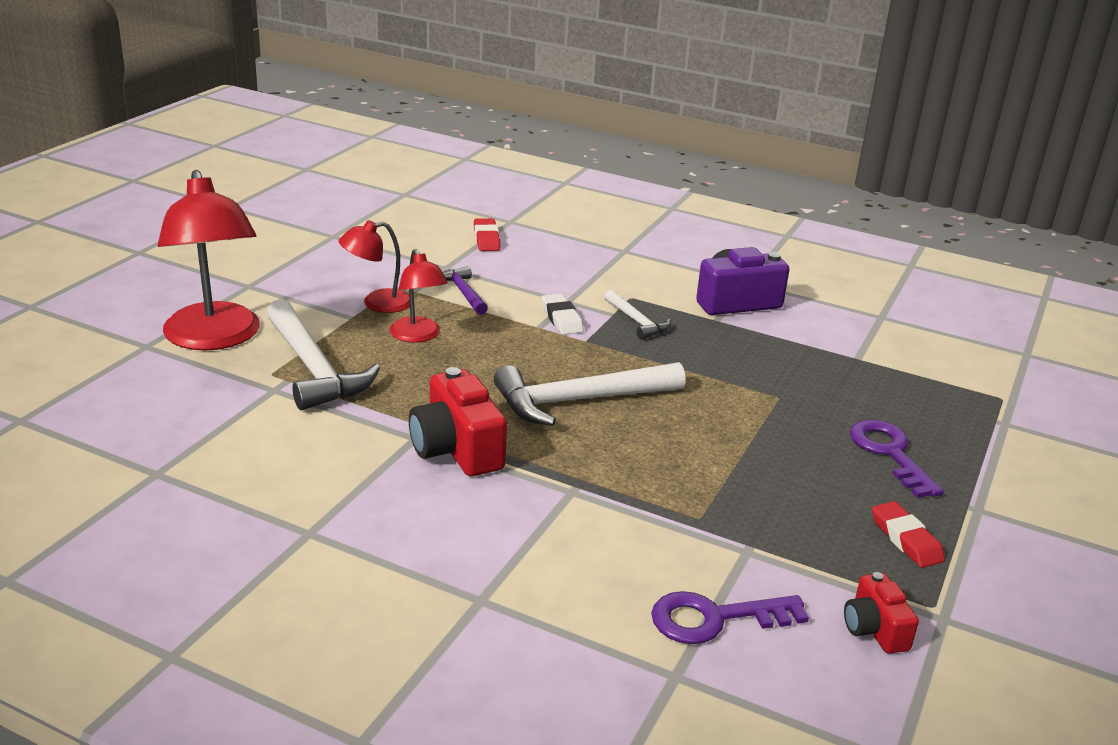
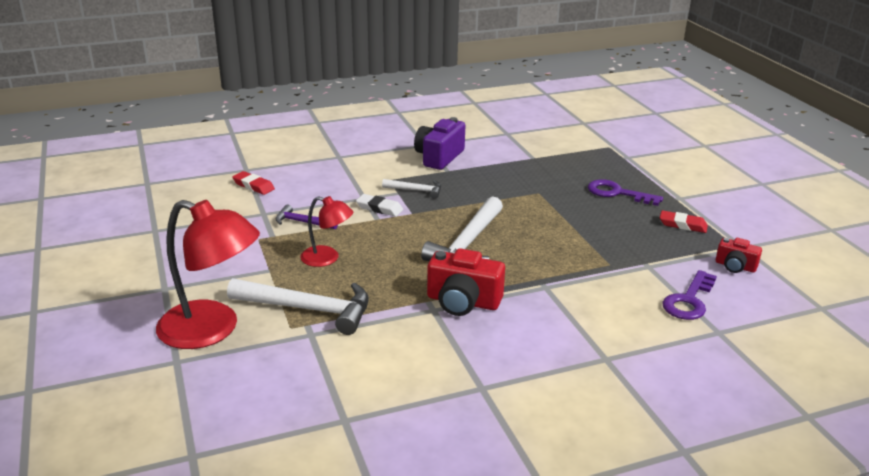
camera: 45 degrees left, 0 degrees up
red lamp [338,220,410,313] -> none

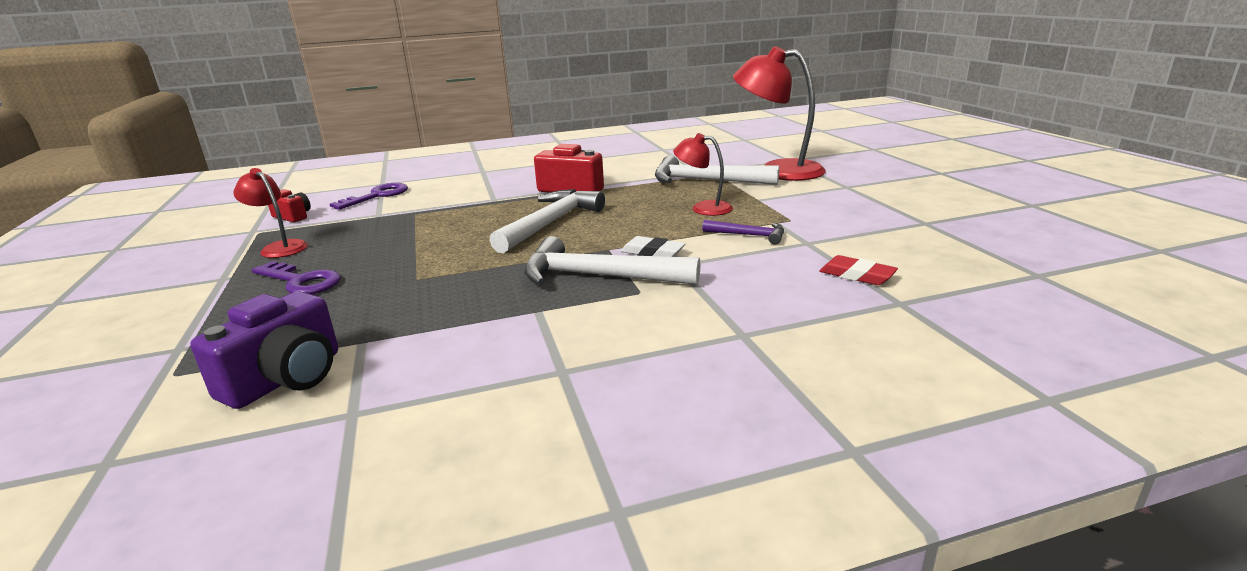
camera: 175 degrees left, 5 degrees down
white hammer [382,179,441,199] -> white hammer [524,236,700,285], size x1.91
purple camera [414,117,465,170] -> purple camera moved to [190,291,338,409]
red eraser [660,210,708,233] -> red lamp [233,168,308,258]

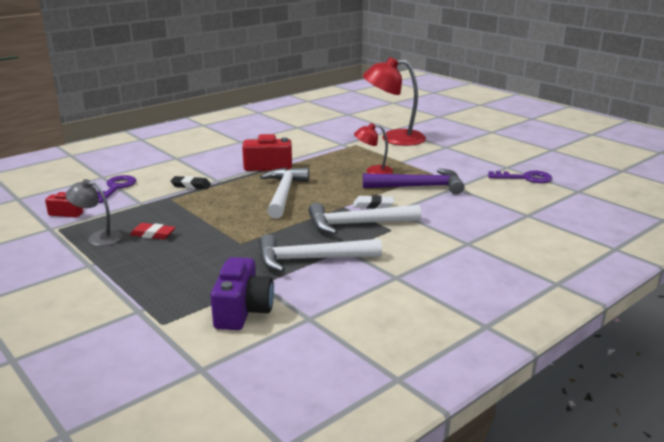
camera: 25 degrees left, 0 degrees up
red lamp [233,168,308,258] -> grey lamp [65,179,123,246]
purple key [252,261,341,294] -> purple key moved to [488,171,552,183]
white hammer [655,155,779,185] -> white hammer moved to [259,234,382,272]
purple hammer [702,220,784,245] -> purple hammer [363,168,465,195], size x1.91
red eraser [819,255,898,285] -> red eraser moved to [130,223,176,239]
none -> black eraser [170,176,211,189]

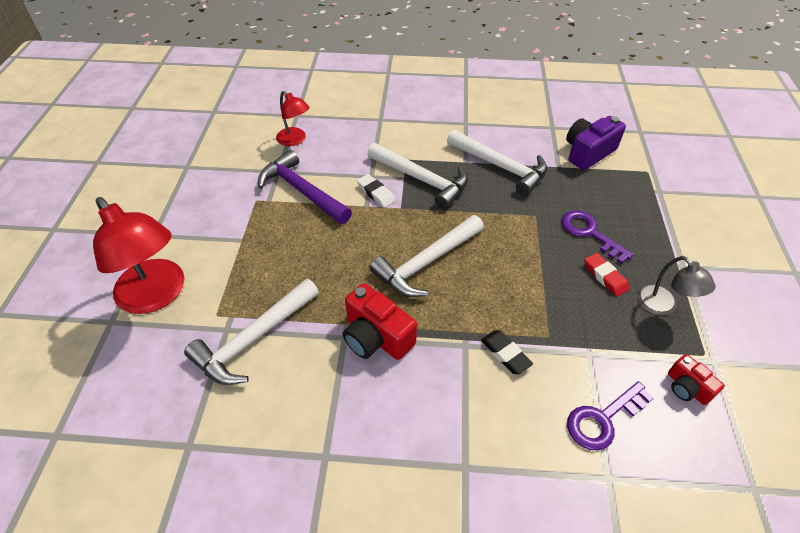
camera: 135 degrees left, 25 degrees up
red lamp [354,123,393,174] -> red lamp moved to [276,91,310,146]
purple key [488,171,552,183] -> purple key moved to [561,210,634,264]
none -> white hammer [184,279,319,385]

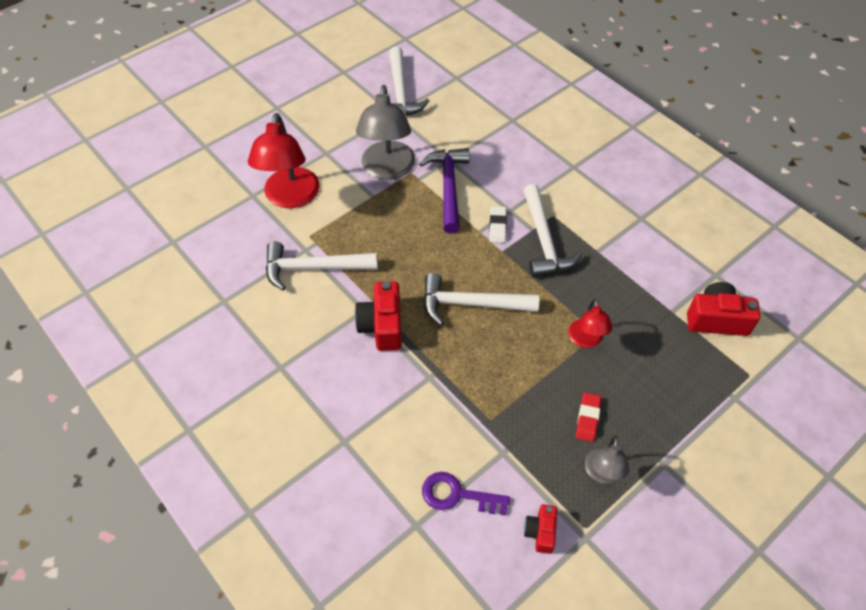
camera: 45 degrees right, 5 degrees up
red lamp [276,91,310,146] -> red lamp moved to [568,299,612,348]
white hammer [447,130,547,196] -> white hammer moved to [389,47,429,116]
black eraser [481,330,533,374] -> none
purple key [561,210,634,264] -> none
purple camera [566,116,626,170] -> red camera [687,282,761,336]
none -> grey lamp [356,85,415,180]

